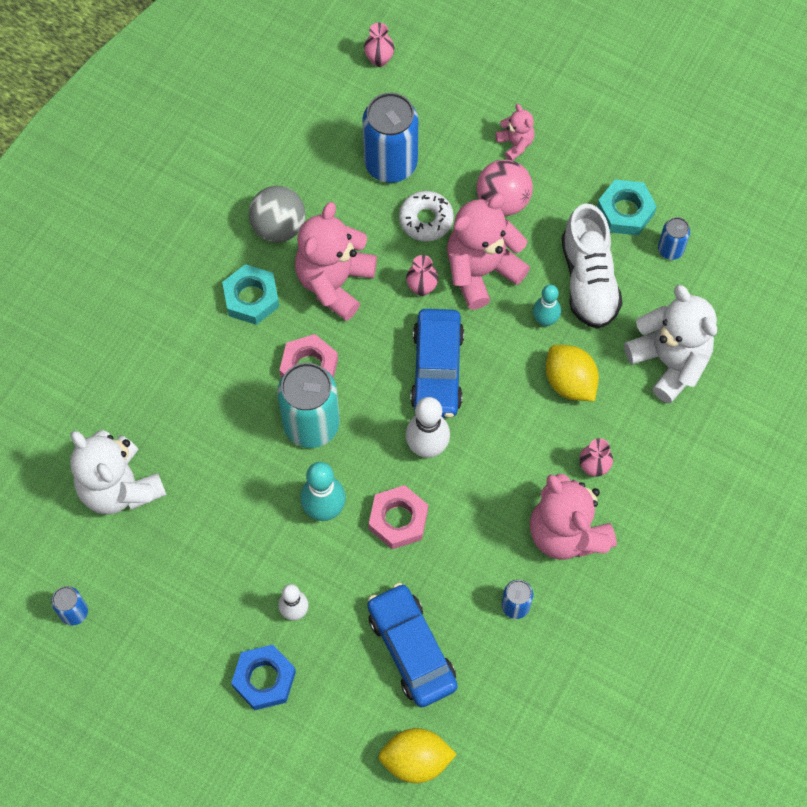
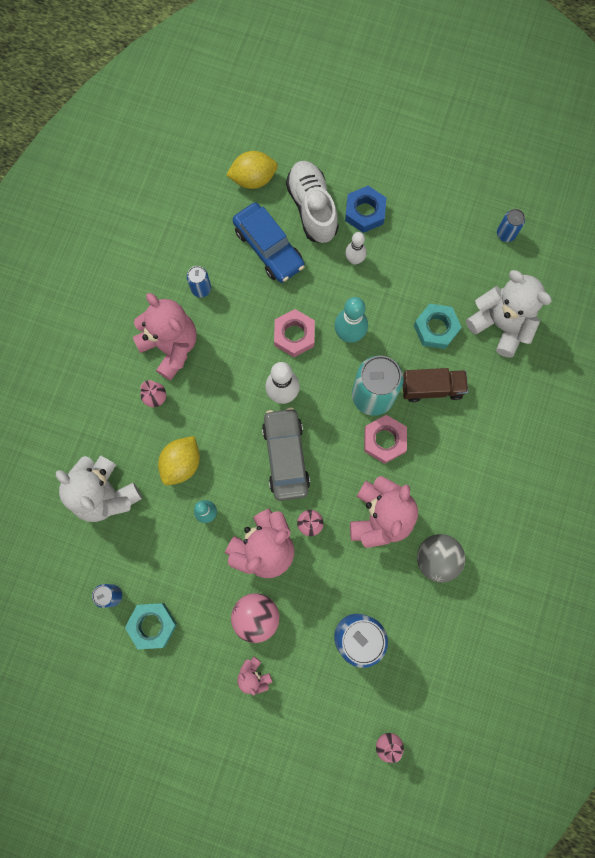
camera: 170 degrees right, 10 degrees up
turquoise nut [222,264,279,325] -> turquoise nut moved to [414,304,462,349]
white donut [399,191,454,241] -> none
blue car [410,309,464,418] -> grey car [262,408,310,501]
yellow lemon [546,345,599,401] -> yellow lemon turned 75 degrees clockwise [158,436,200,485]
white shoe [562,204,623,329] -> white shoe moved to [286,161,339,243]
none -> brown truck [403,368,468,402]

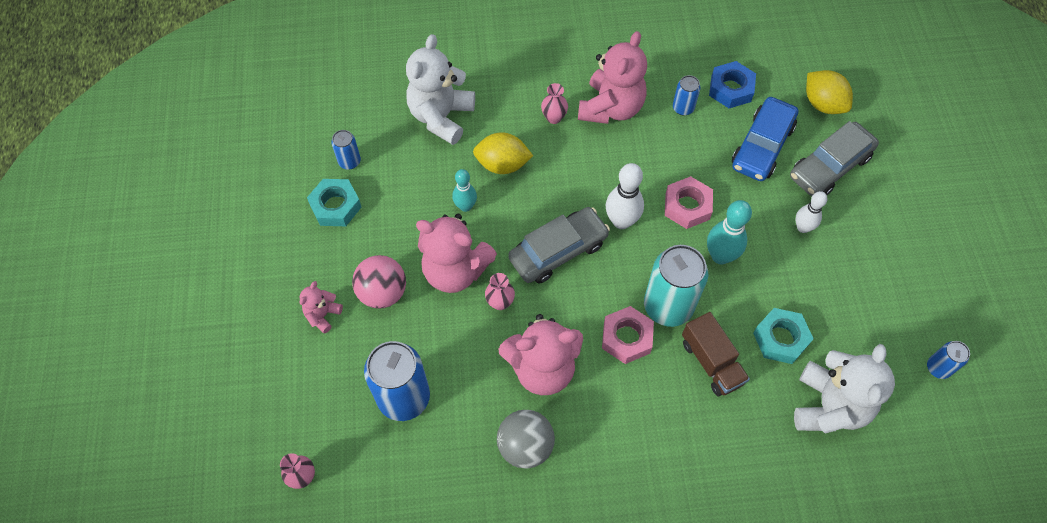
camera: 65 degrees right, 15 degrees down
white shoe [286,161,339,243] -> grey car [790,121,879,196]
blue nut [345,186,386,233] -> blue nut moved to [709,61,756,108]

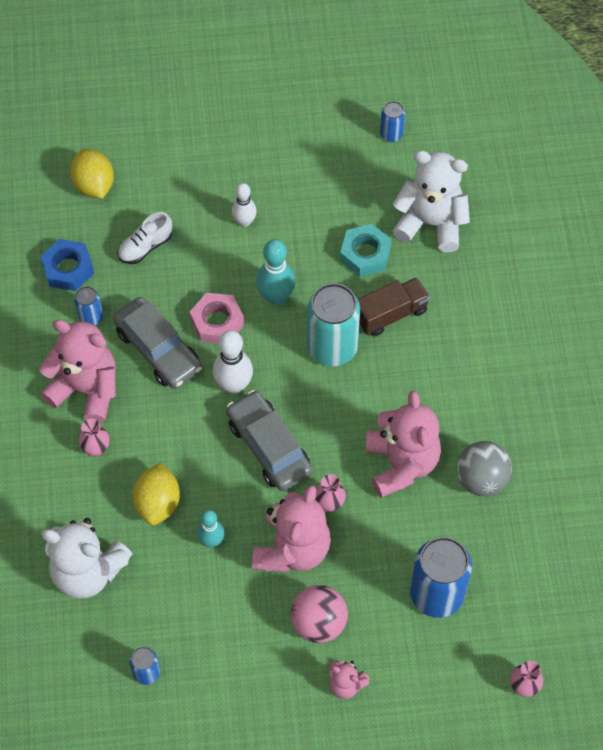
camera: 90 degrees left, 0 degrees up
turquoise nut [307,179,361,226] -> none
pink nut [602,306,654,364] -> none
blue car [732,97,798,181] -> white shoe [117,212,172,264]
grey car [790,121,879,196] -> grey car moved to [113,297,202,389]
yellow lemon [806,70,853,114] -> yellow lemon turned 75 degrees counterclockwise [70,149,114,199]

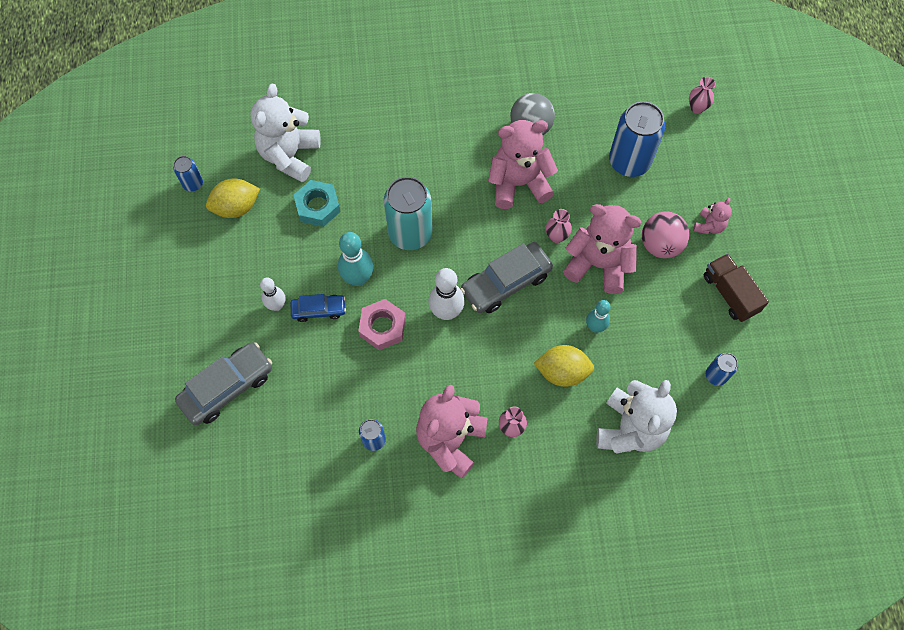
camera: 90 degrees left, 5 degrees up
blue nut [40,239,94,291] -> none
yellow lemon [70,149,114,199] -> yellow lemon moved to [206,179,260,218]
grey car [113,297,202,389] -> grey car moved to [175,342,272,425]
white shoe [117,212,172,264] -> none
brown truck [358,277,430,336] -> brown truck moved to [704,254,769,322]
none -> blue car [290,294,346,322]

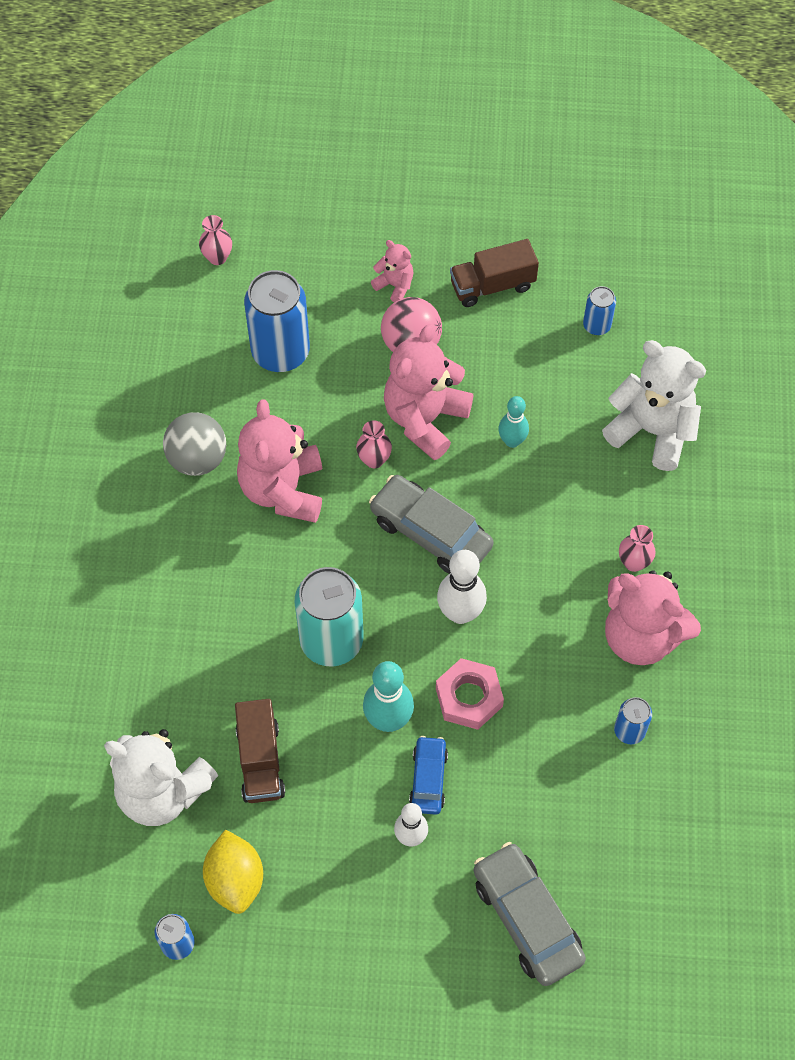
camera: 80 degrees left, 5 degrees down
turquoise nut [294,180,341,227] -> brown truck [235,699,285,803]
grey car [460,242,553,313] -> grey car turned 150 degrees clockwise [369,475,493,574]
yellow lemon [534,345,594,387] -> none

